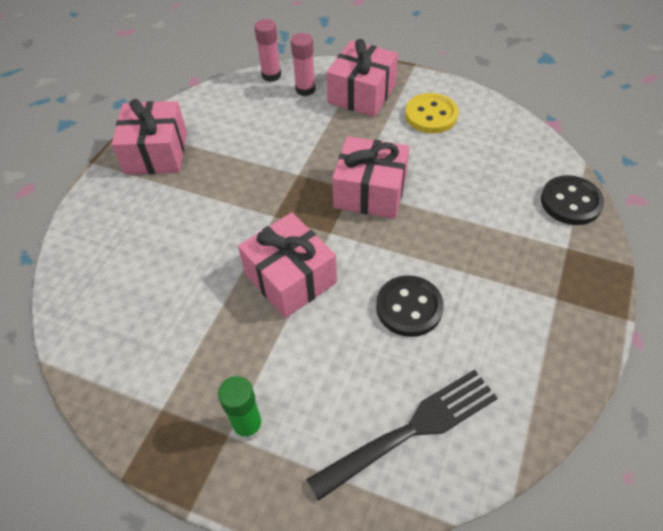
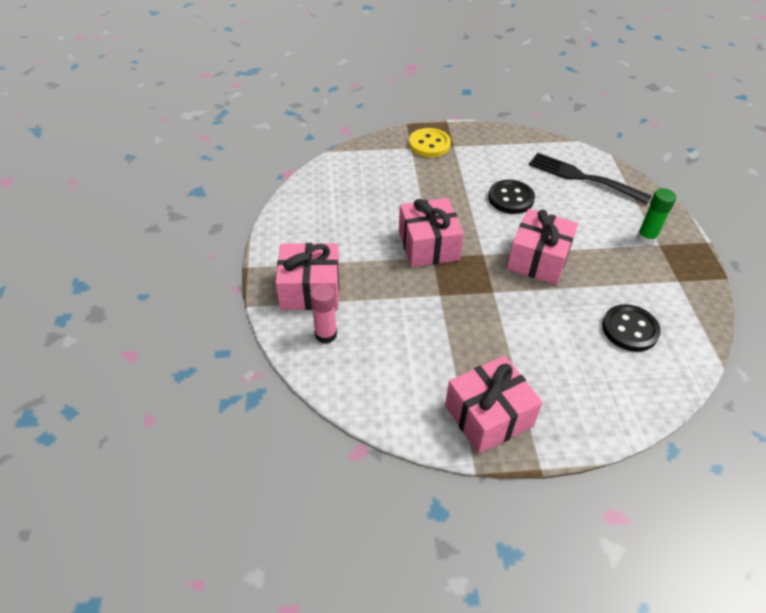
camera: 120 degrees left, 5 degrees down
pink glue stick [254,19,281,82] -> none
yellow button [405,93,459,133] -> yellow button moved to [409,128,451,157]
black button [541,175,604,225] -> black button moved to [602,304,661,352]

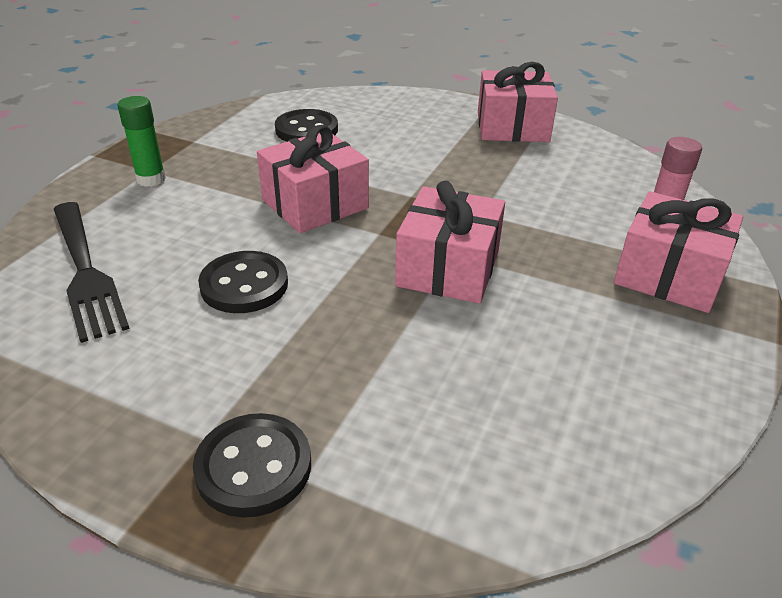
camera: 150 degrees left, 10 degrees down
yellow button [409,128,451,157] -> black button [193,413,311,518]

